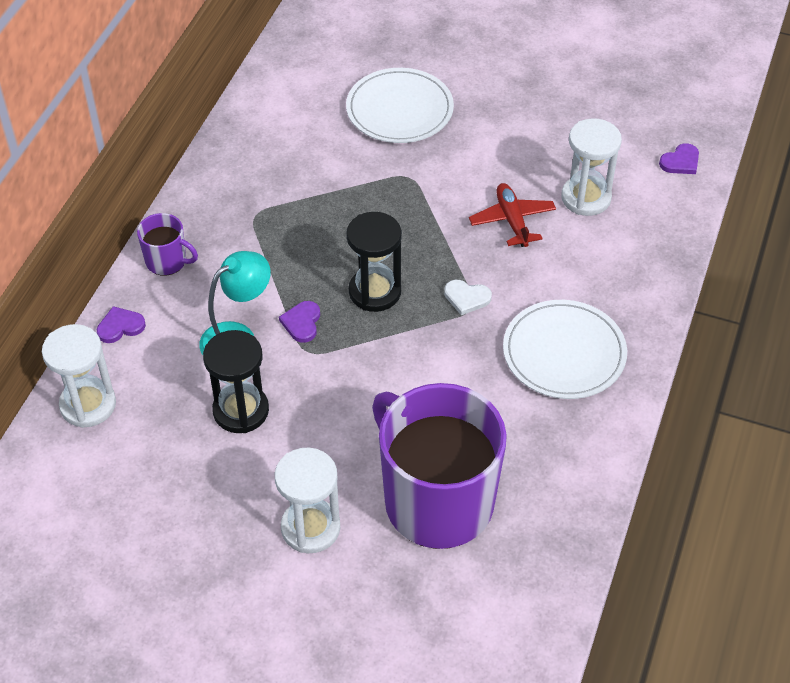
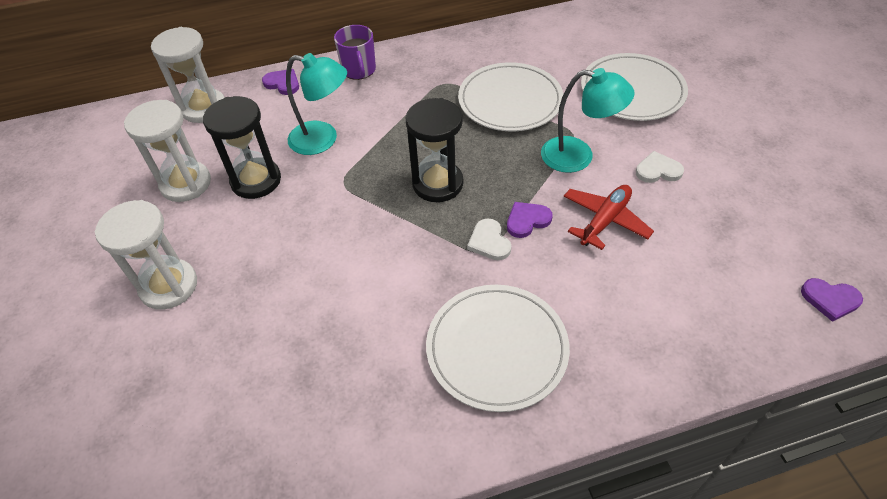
camera: 55 degrees right, 0 degrees up
purple heart [279,301,320,343] -> purple heart moved to [507,202,553,238]
purple mug [372,383,507,549] -> none
white hourglass [561,119,622,216] -> white hourglass moved to [124,100,211,202]
none -> white plate [458,62,563,131]
none -> turquoise lamp [541,68,635,173]
none -> white heart [636,151,684,183]

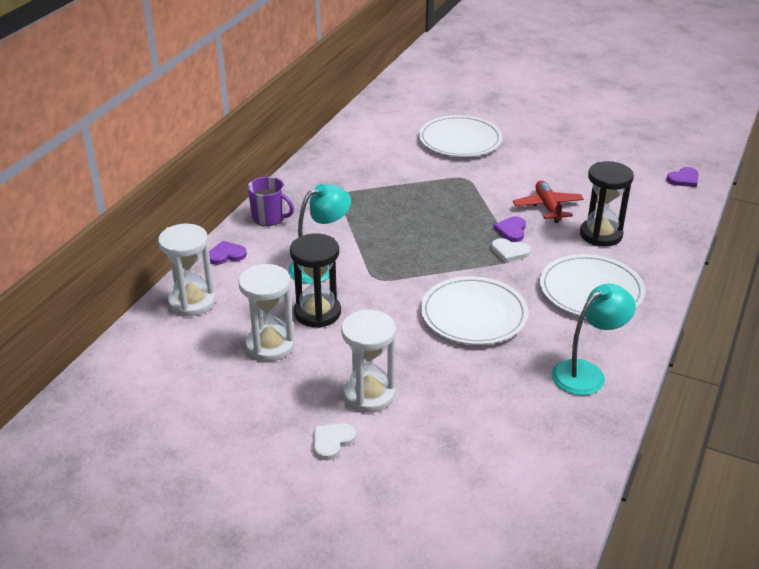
camera: 50 degrees left, 15 degrees down
black hourglass [406,98,463,202] -> black hourglass moved to [580,161,634,247]
white plate [458,62,563,131] -> white plate moved to [421,276,529,345]
turquoise lamp [541,68,635,173] -> turquoise lamp moved to [552,284,636,395]
white heart [636,151,684,183] -> white heart moved to [314,423,356,460]

